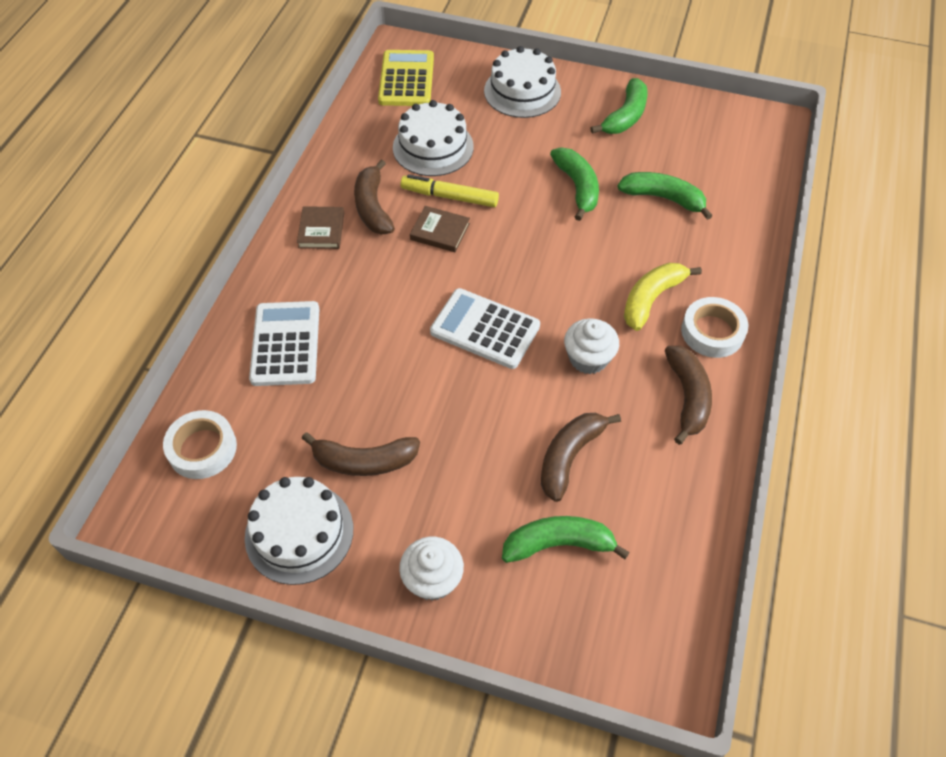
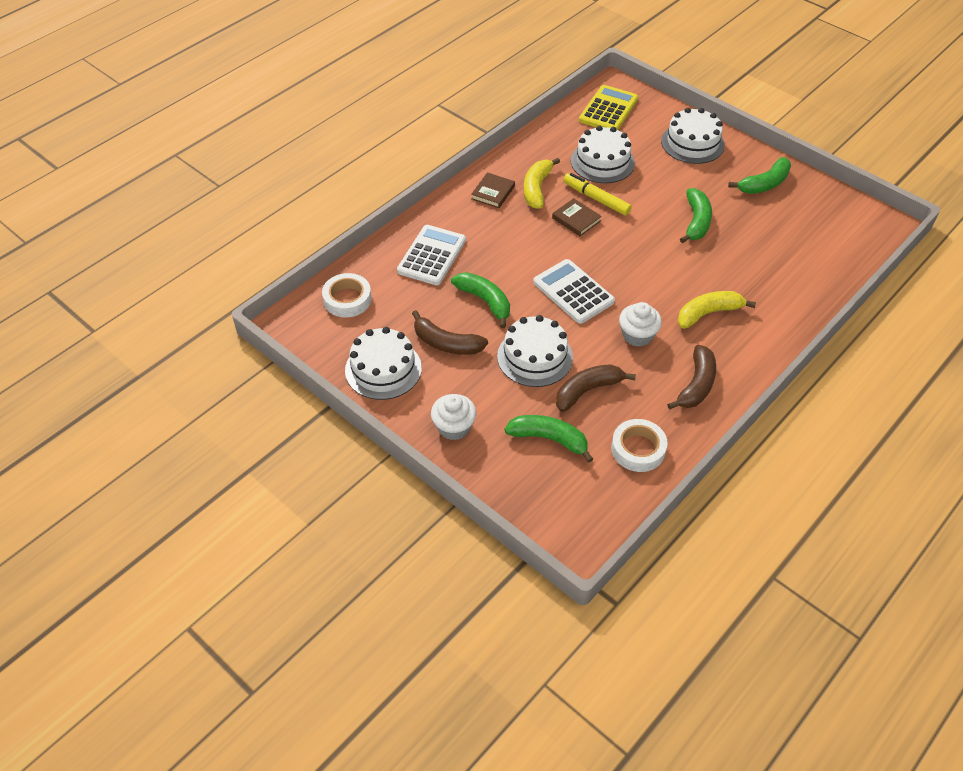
camera: 25 degrees right, 5 degrees down
brown banana [354,160,395,234] -> yellow banana [524,158,560,209]
green banana [617,172,712,220] -> green banana moved to [451,272,510,328]
white tape [681,297,748,358] -> white tape moved to [611,419,668,472]
none -> white cake [497,315,573,387]

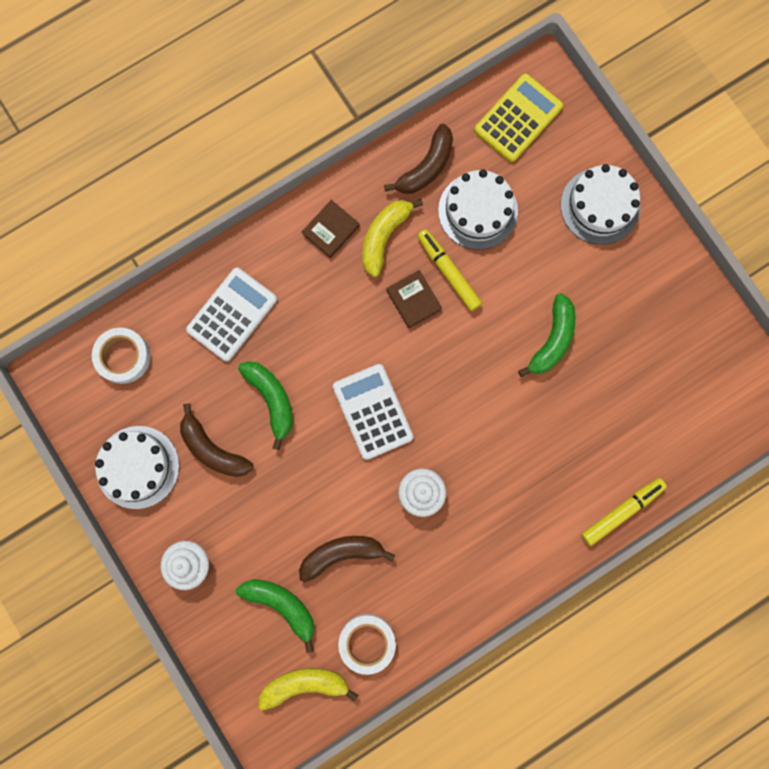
camera: 15 degrees right, 30 degrees up
white cake [497,315,573,387] -> none
brown banana [667,345,716,410] -> brown banana moved to [384,124,453,194]
yellow banana [678,291,756,329] -> yellow banana moved to [259,668,358,710]
green banana [728,157,791,194] -> none
none -> yellow marker [582,478,667,546]

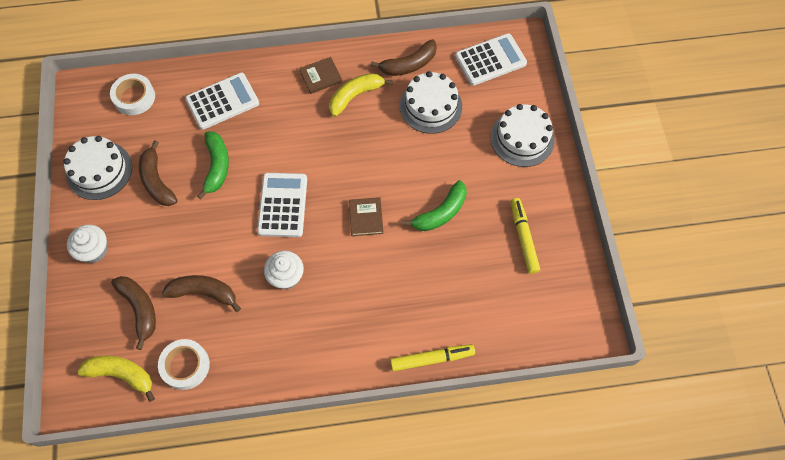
camera: 25 degrees right, 15 degrees down
green banana [236,579,314,653] -> brown banana [111,276,156,350]
brown book [386,270,442,328] -> brown book moved to [349,197,383,236]
yellow marker [417,229,482,311] -> yellow marker moved to [511,198,540,274]
yellow calculator [474,74,563,162] -> white calculator [455,33,527,86]

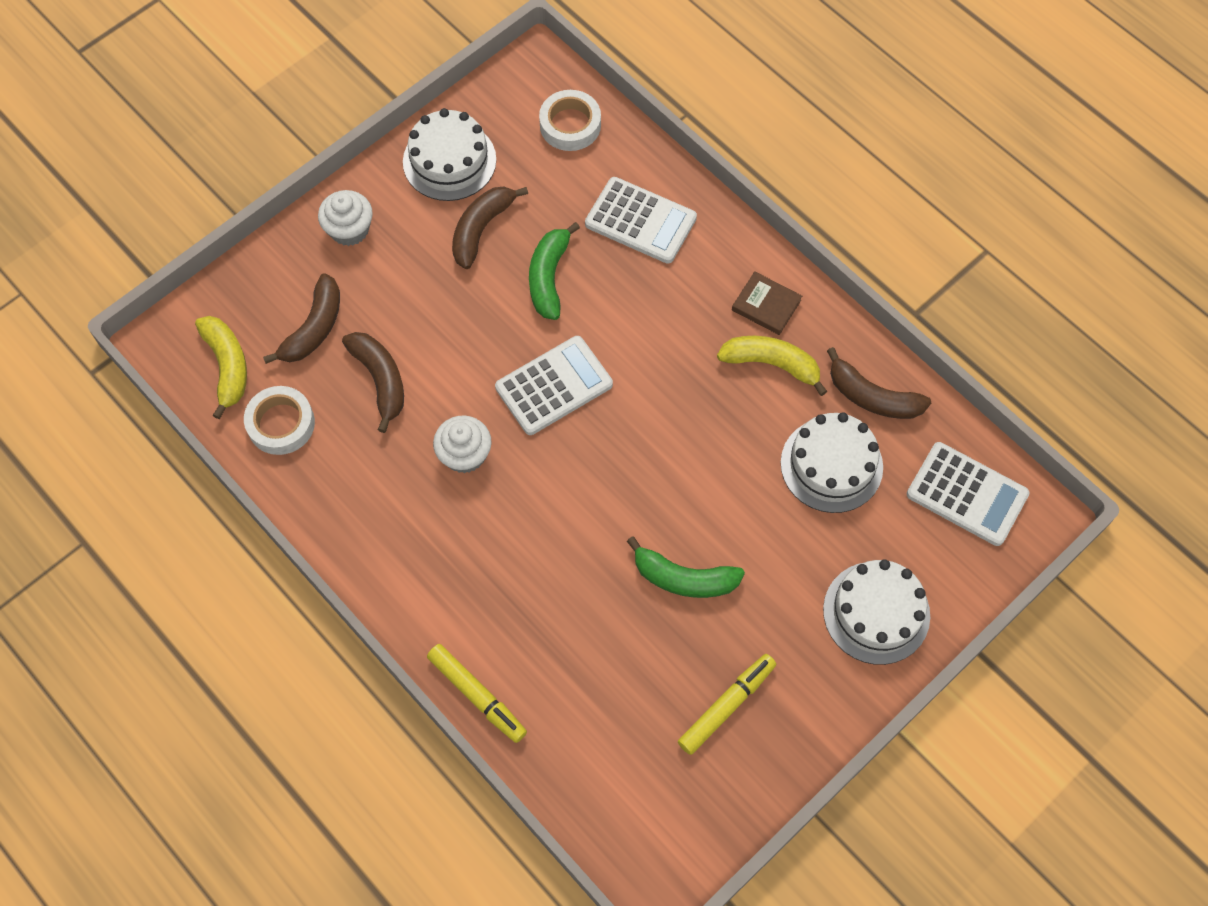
camera: 55 degrees right, 0 degrees up
green banana [197,132,229,199] -> green banana turned 135 degrees clockwise [529,222,580,320]
brown book [349,197,383,236] -> none

